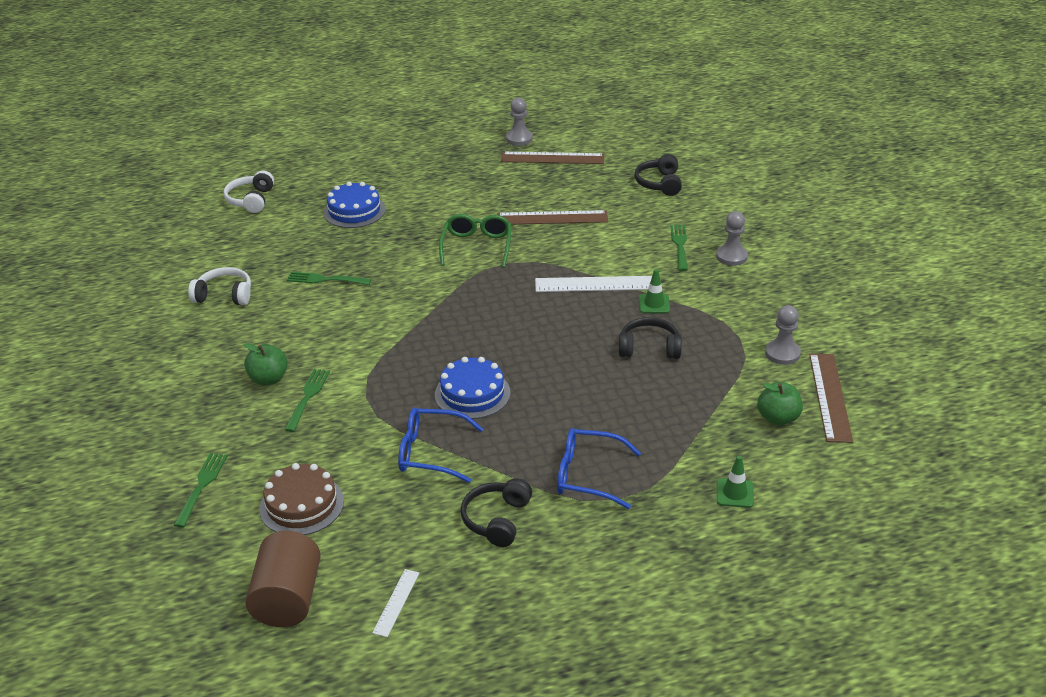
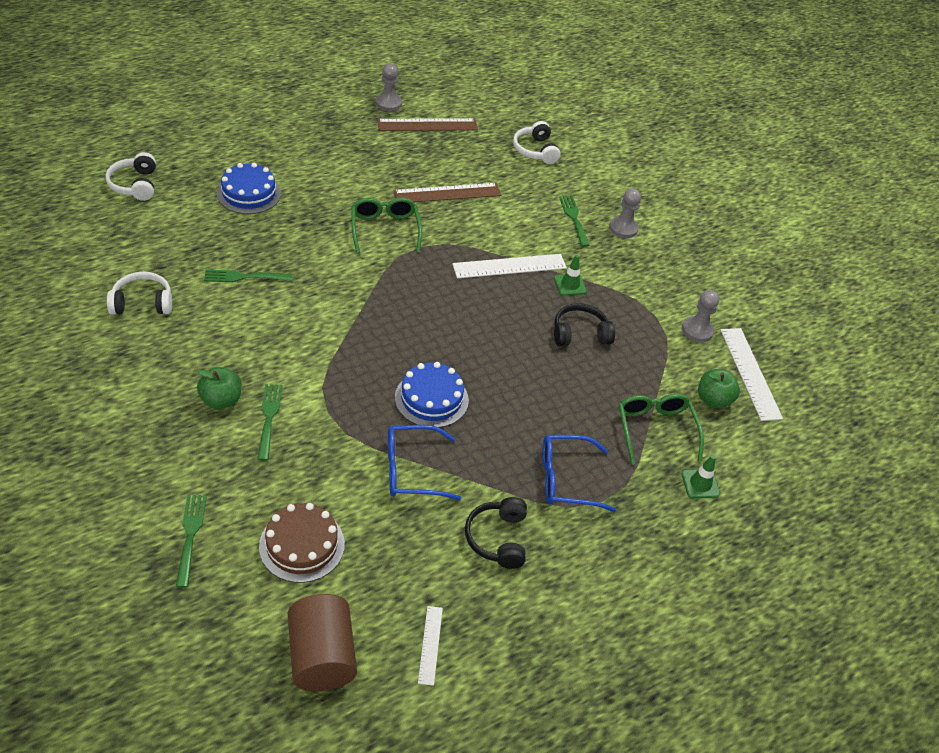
camera: 20 degrees left, 10 degrees up
black headphones [635,154,682,196] -> white headphones [513,121,561,164]
brown ruler [809,354,853,443] -> white ruler [720,328,783,421]
none -> green glasses [618,394,704,465]

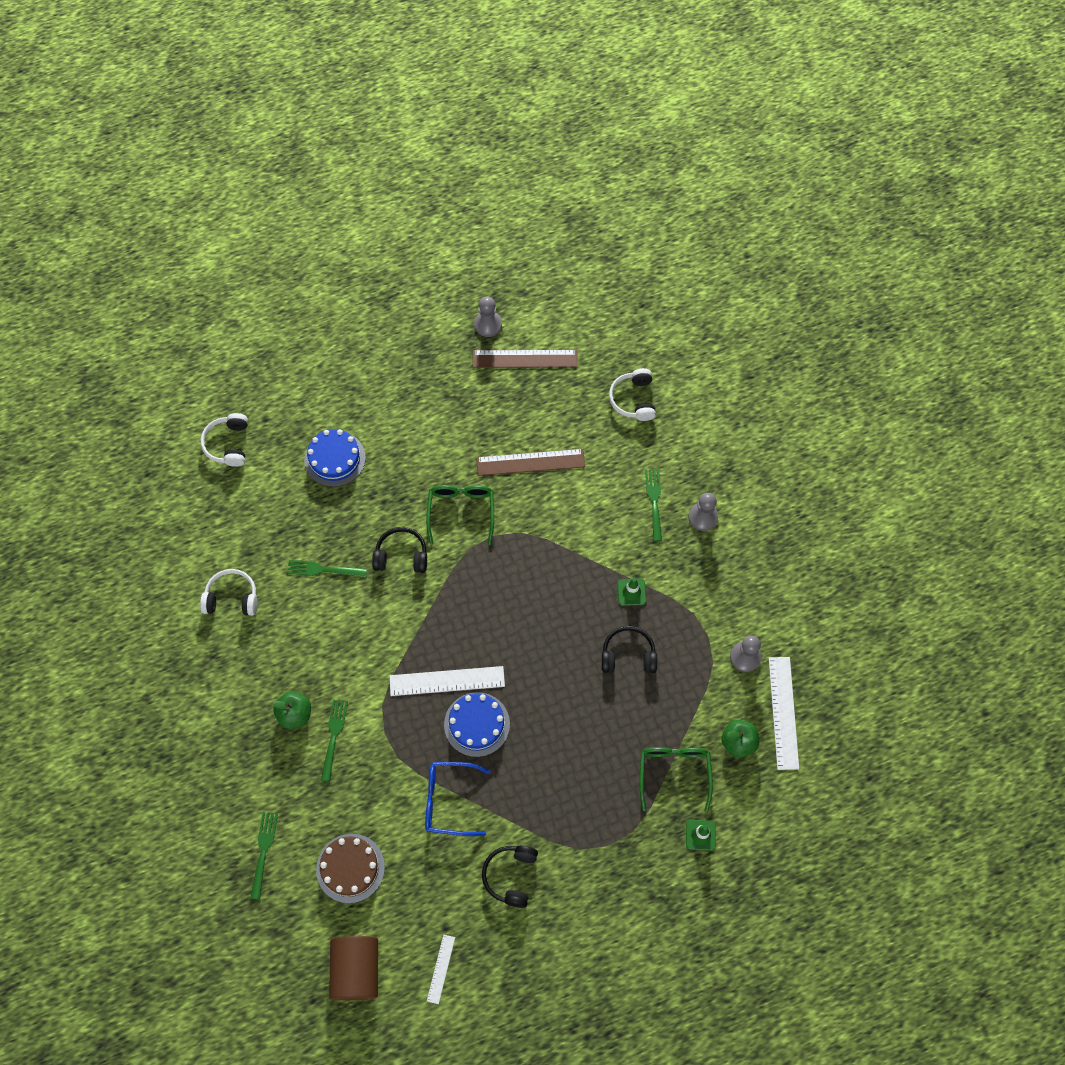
camera: 15 degrees right, 20 degrees up
white ruler [452,254,567,278] -> white ruler moved to [390,666,505,696]
blue glasses [542,435,616,512] -> none
none -> black headphones [372,527,427,573]

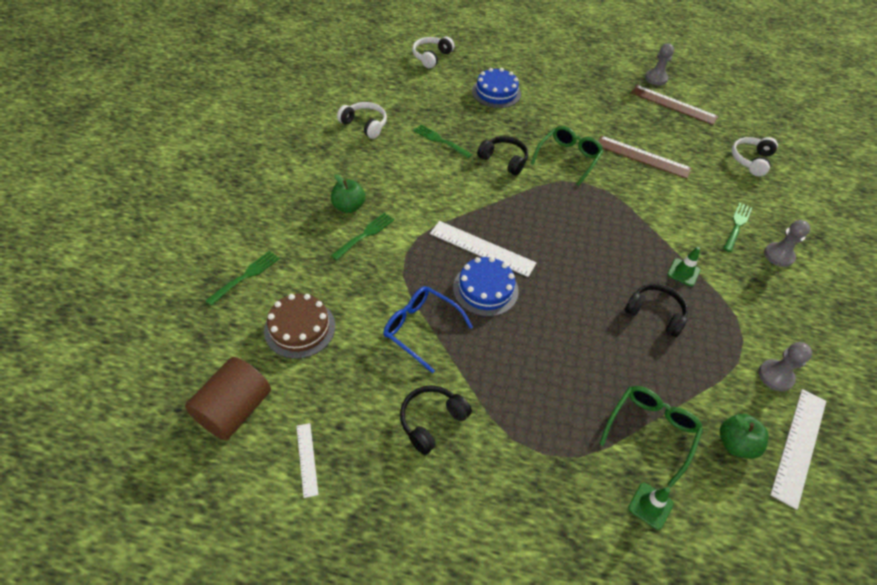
camera: 30 degrees right, 15 degrees down
white ruler [427,935,455,1004] -> white ruler turned 60 degrees counterclockwise [296,423,319,498]

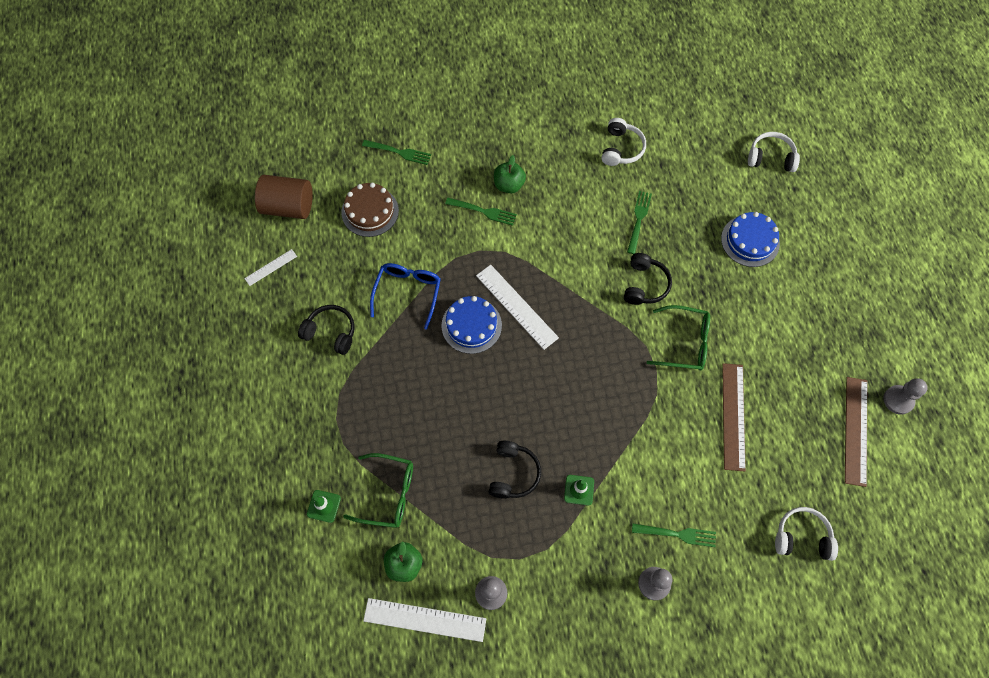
camera: 70 degrees right, 15 degrees up
white ruler [430,221,536,277] -> white ruler turned 45 degrees counterclockwise [476,265,559,350]

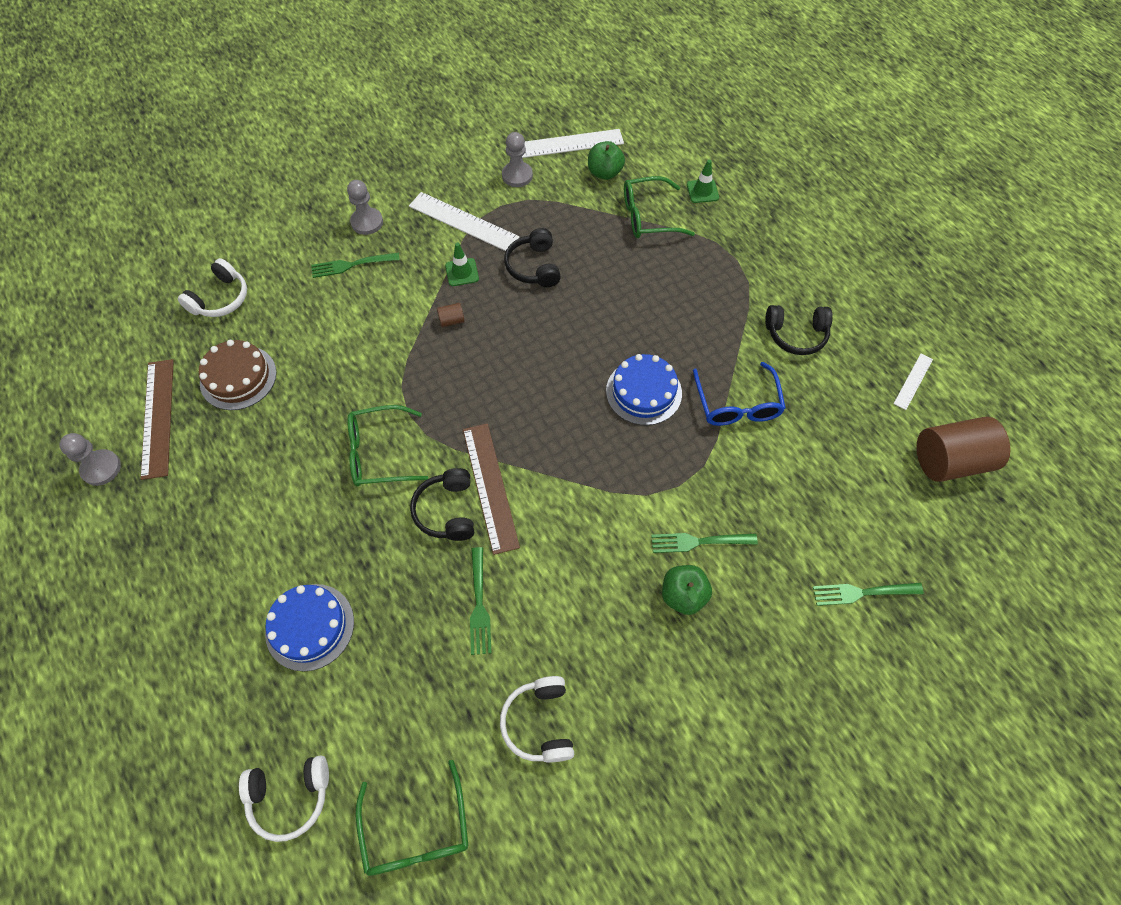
camera: 160 degrees right, 5 degrees down
brown cake [341,183,399,237] -> brown cake moved to [199,340,277,410]
white ruler [476,265,559,350] -> white ruler moved to [409,192,519,251]
brown ruler [722,363,746,471] -> brown ruler moved to [463,423,520,555]
white headphones [775,507,838,561] -> white headphones turned 45 degrees counterclockwise [178,258,247,317]
none -> green glasses [356,760,468,876]
none -> brown cylinder [437,303,465,327]

